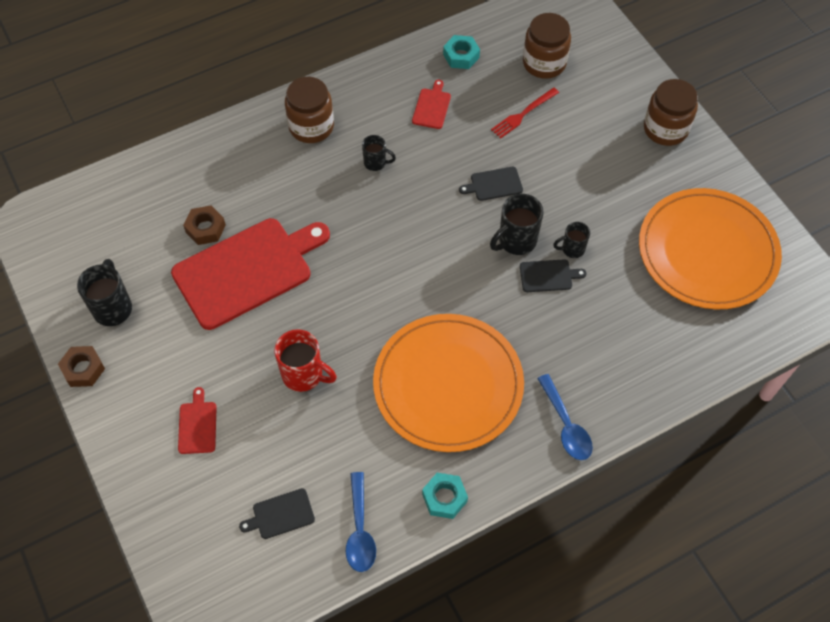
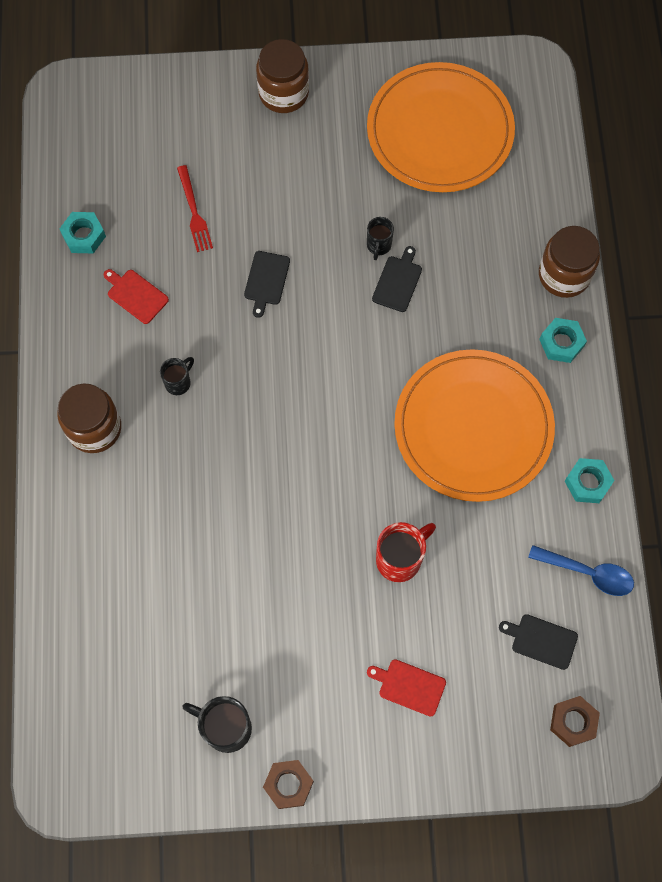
camera: 65 degrees left, 10 degrees up
red cutting board [171,218,330,330] -> none
brown nut [183,205,226,245] -> brown nut moved to [550,696,600,747]
black cutting board [239,488,315,539] -> black cutting board turned 105 degrees clockwise [499,614,578,670]
black mug [490,194,544,255] -> none
brown jar [523,13,571,79] -> brown jar moved to [539,226,600,298]
blue spoon [537,374,593,460] -> turquoise nut [539,318,587,363]

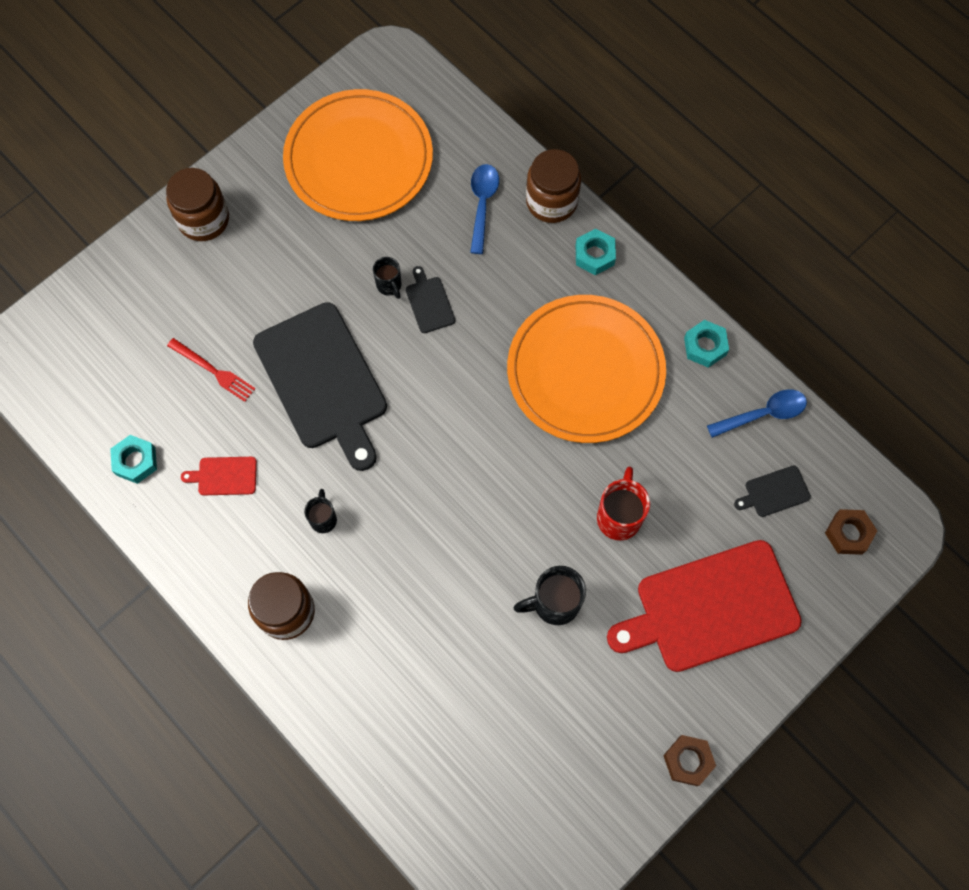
camera: 40 degrees left, 0 degrees up
black mug [182,696,252,753] -> black mug moved to [514,566,586,625]
black cutting board [244,251,290,318] -> black cutting board [253,302,387,471], size x2.45
red cutting board [367,659,446,717] -> red cutting board [607,540,802,672], size x2.45
none -> blue spoon [470,164,499,254]

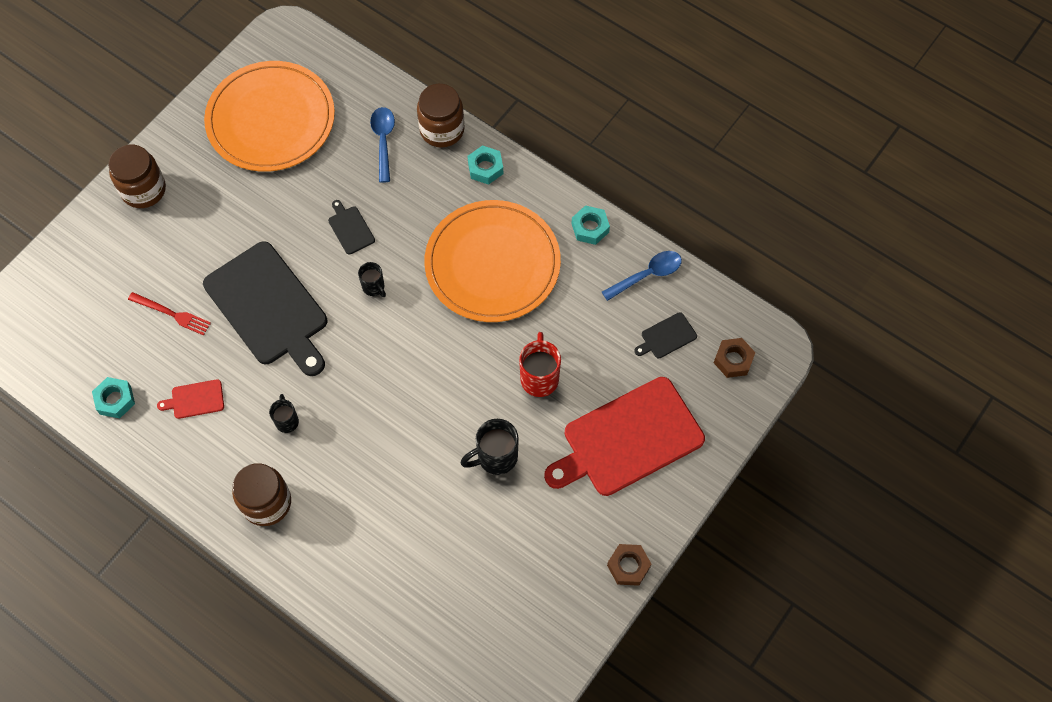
camera: 10 degrees left, 5 degrees down
black mug [373,257,402,299] -> black mug moved to [358,262,386,297]

